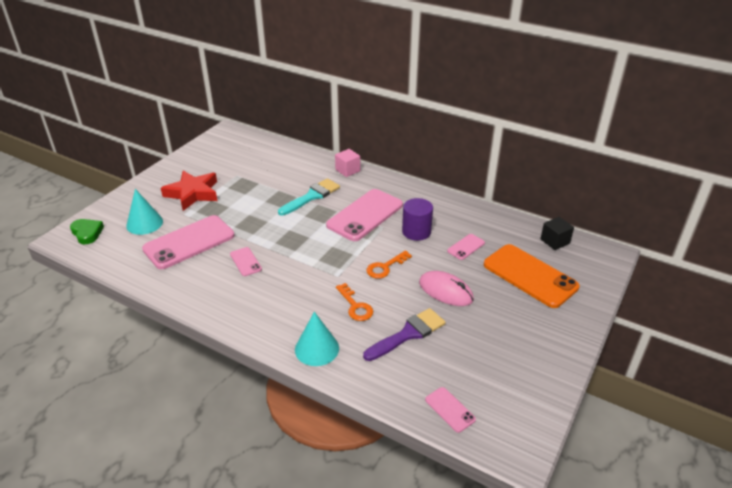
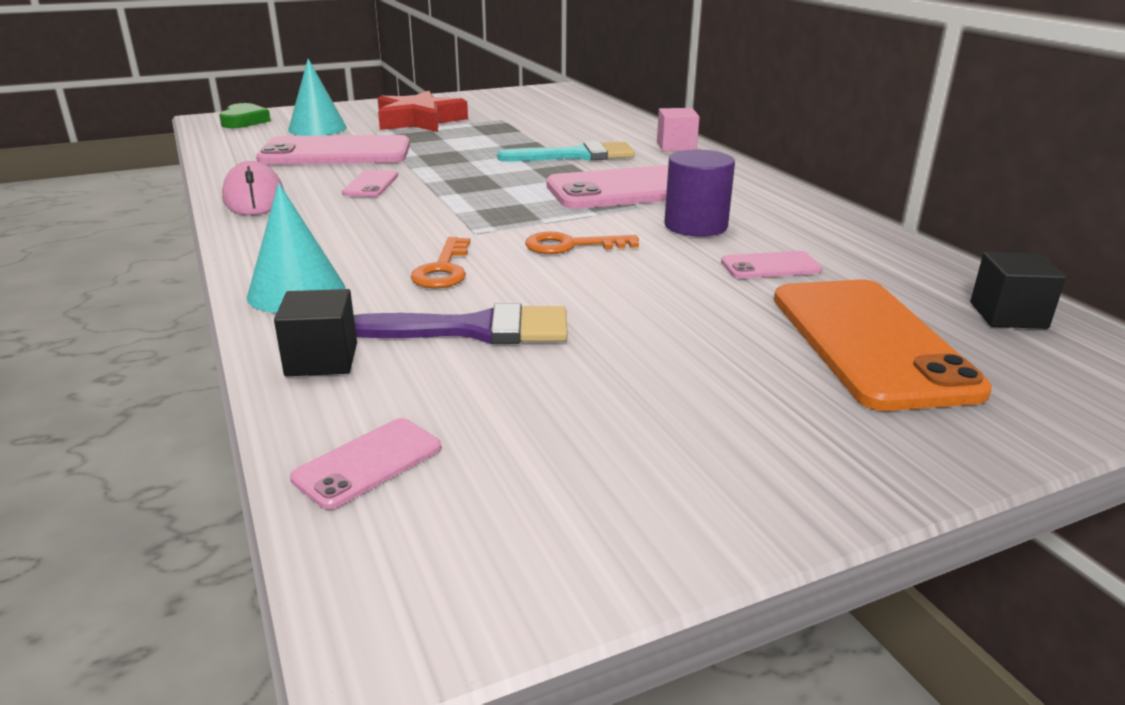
camera: 35 degrees right, 10 degrees down
pink mouse [419,271,474,306] -> pink mouse moved to [222,161,284,215]
pink phone [425,387,476,433] -> pink phone turned 45 degrees clockwise [290,418,441,510]
none -> black cube [274,289,357,376]

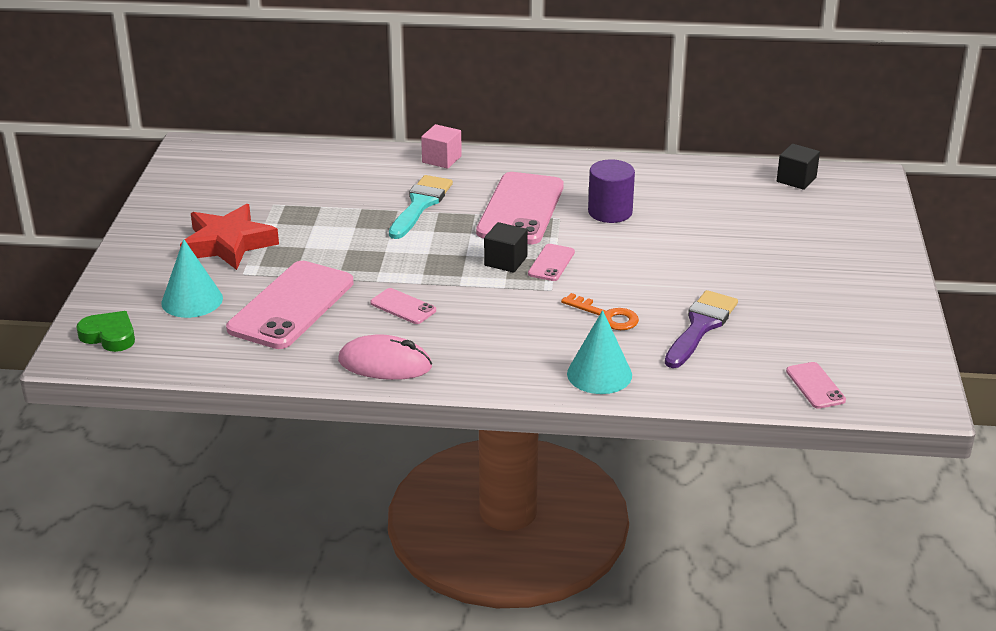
camera: 60 degrees left, 5 degrees up
black cube [274,289,357,376] -> black cube moved to [484,222,528,273]
orange key [525,232,639,254] -> none
pink phone [721,251,822,279] -> pink phone moved to [528,244,575,281]
orange phone [774,280,992,411] -> none

